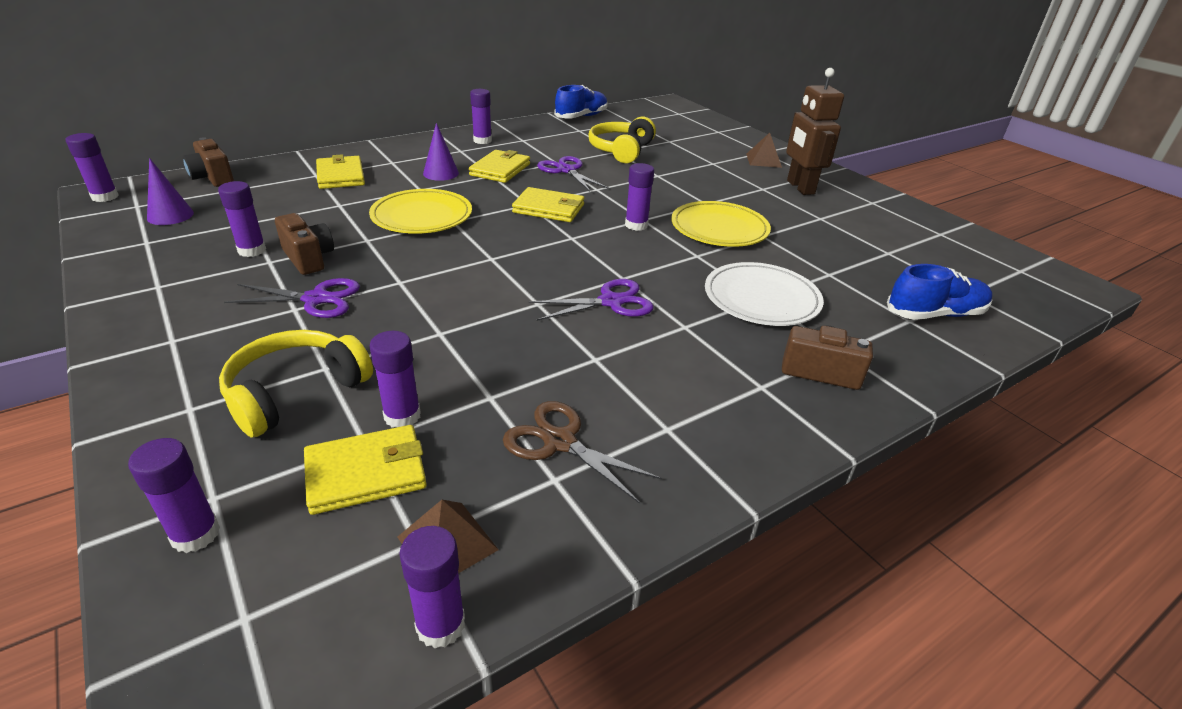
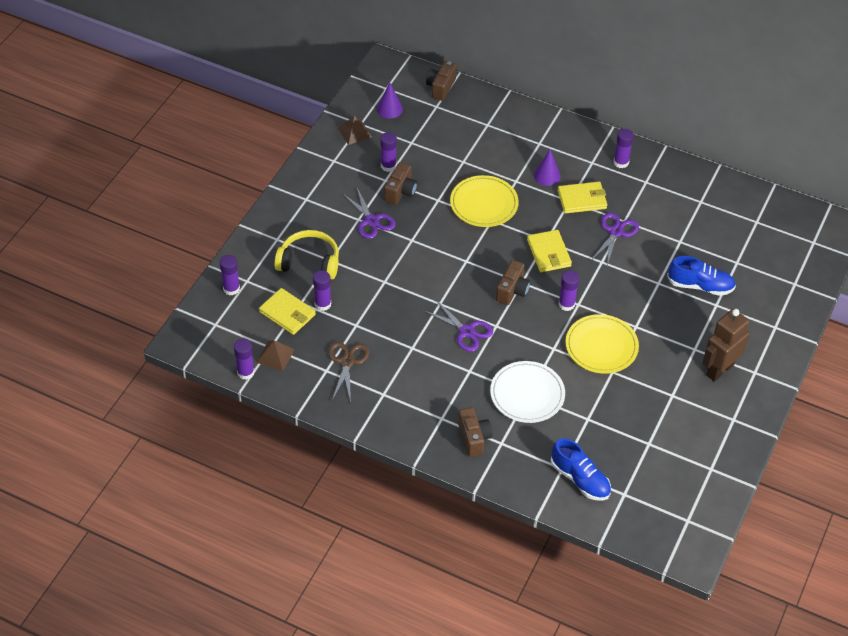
camera: 60 degrees right, 15 degrees up
purple glue stick [66,133,119,202] -> none
yellow wallet [316,154,365,189] -> none
blue shoe [554,85,608,119] -> blue shoe moved to [667,256,736,296]
yellow headphones [588,117,656,163] -> none
brown pyramid [747,133,782,168] -> brown pyramid moved to [338,116,372,145]
none -> brown camera [496,260,530,305]

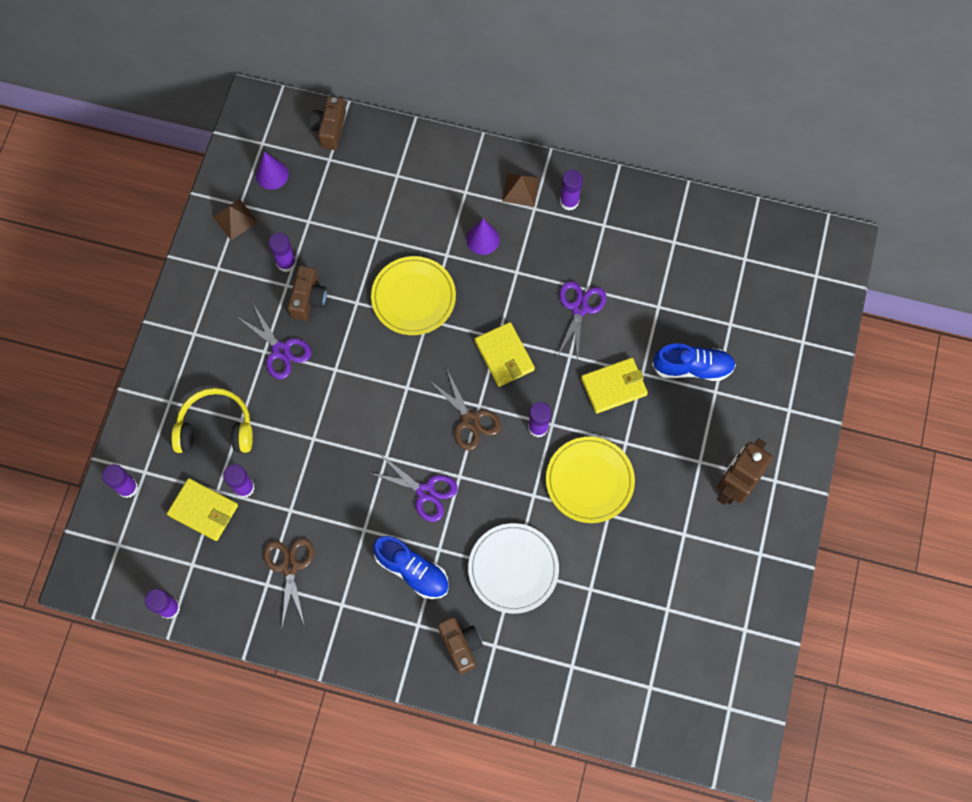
camera: 10 degrees left, 20 degrees up
brown pyramid [256,340,295,371] -> brown pyramid moved to [502,173,539,207]
brown camera [496,260,530,305] -> brown scissors [429,370,501,451]
blue shoe [551,438,611,501] -> blue shoe moved to [373,536,449,599]
yellow wallet [558,182,607,213] -> yellow wallet moved to [581,358,648,414]

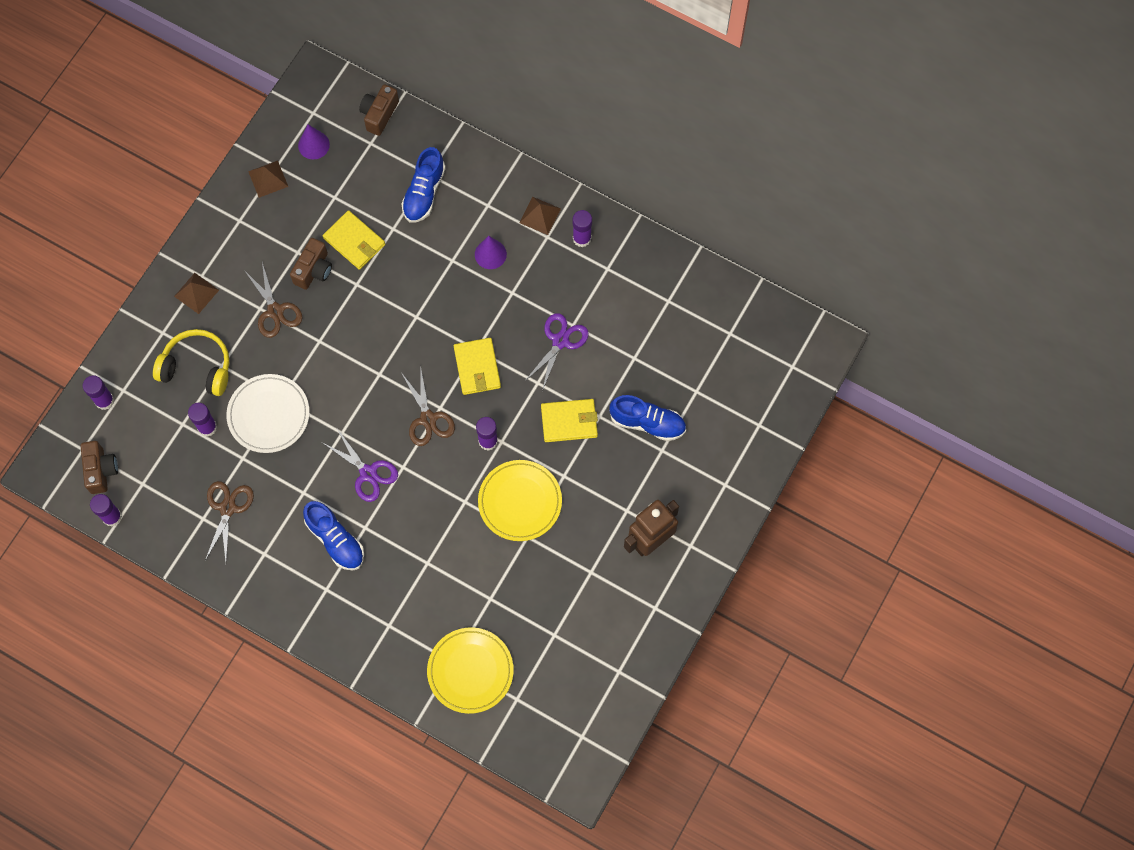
camera: 15 degrees right, 0 degrees up
yellow wallet [167,478,238,541] -> yellow wallet moved to [323,210,385,270]
purple scissors [236,304,311,379] -> brown scissors [244,262,302,338]
purple glue stick [268,233,296,272] -> none
yellow plate [371,256,456,335] -> yellow plate moved to [427,627,514,714]
brown camera [438,617,483,675] -> brown camera moved to [81,441,118,494]
white plate [468,523,559,614] -> white plate moved to [226,374,310,453]
none -> brown pyramid [174,273,219,314]
none -> blue shoe [401,147,446,223]

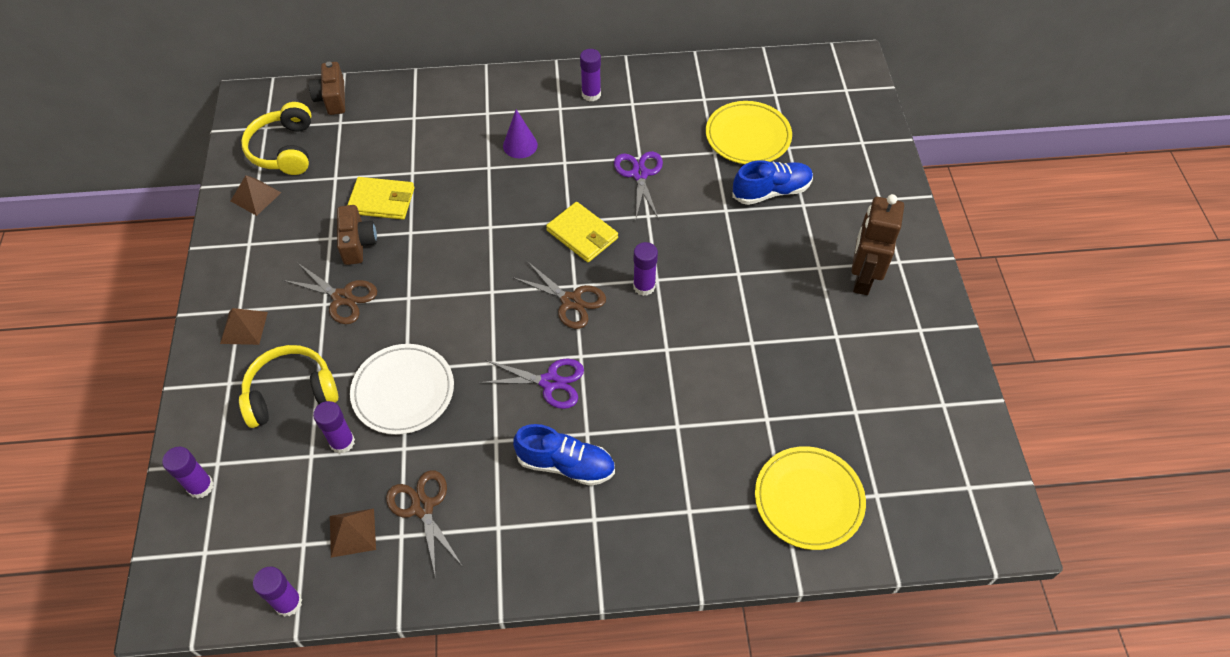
camera: 35 degrees left, 15 degrees down
brown camera [81,441,118,494] -> none
purple cone [298,124,330,160] -> yellow headphones [241,102,311,175]
blue shoe [401,147,446,223] -> none
yellow plate [478,460,562,541] -> yellow plate moved to [706,101,792,164]
brown pyramid [519,197,561,235] -> brown pyramid moved to [330,508,376,558]
yellow wallet [541,399,598,442] -> none

